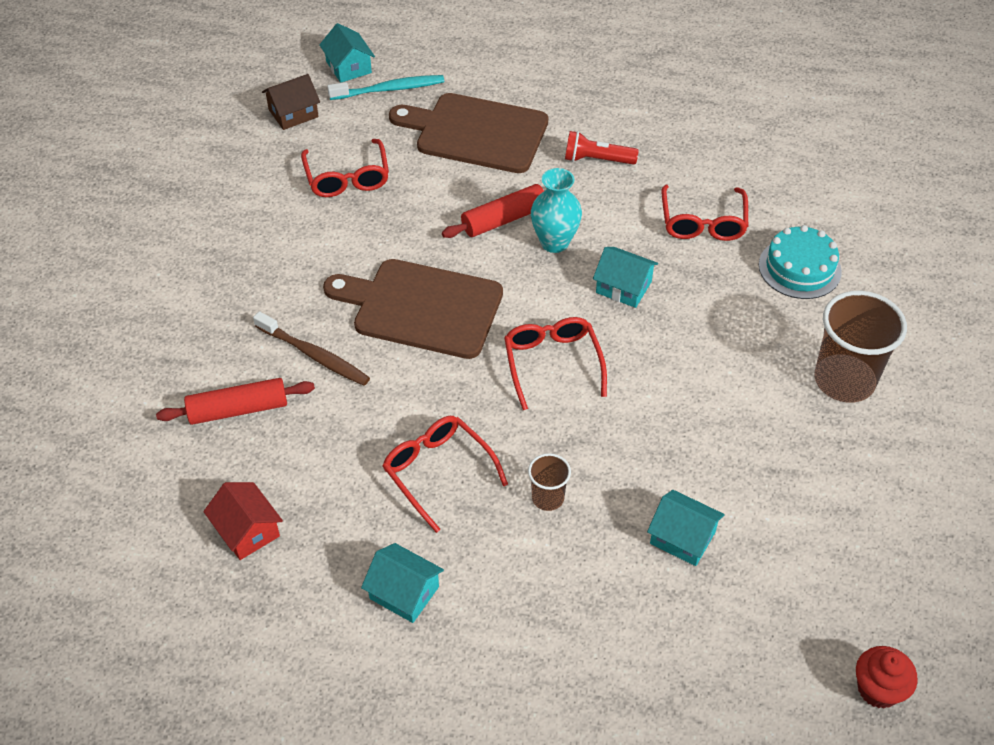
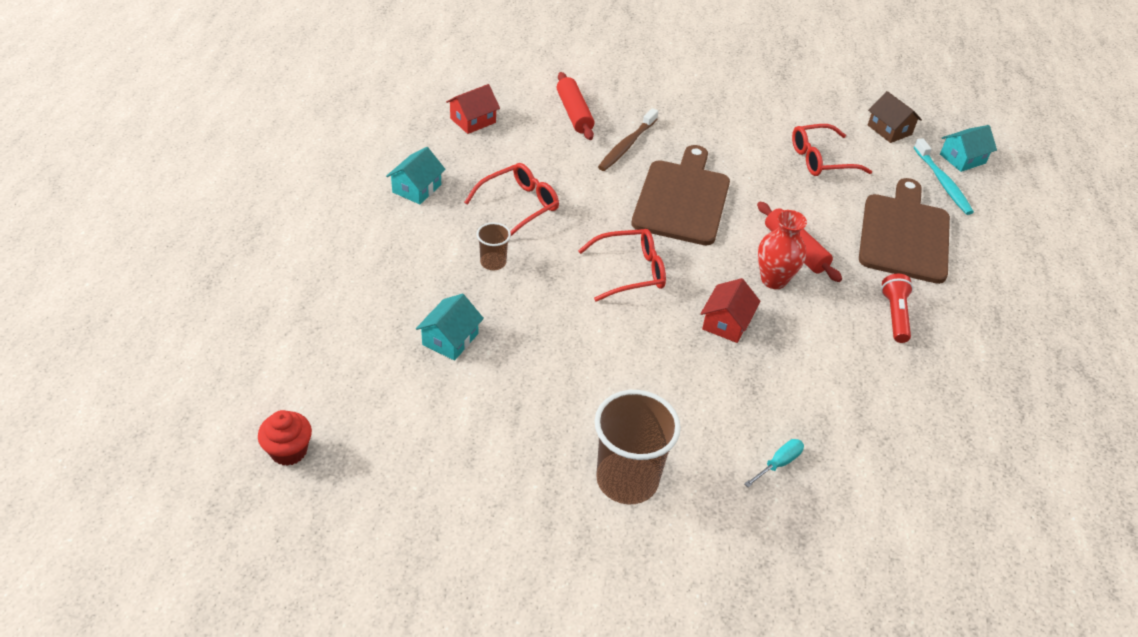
camera: 85 degrees right, 5 degrees down
turquoise vase [531,168,582,253] -> red vase [758,210,807,289]
turquoise house [593,247,658,308] -> red house [700,278,761,343]
red glasses [661,185,748,241] -> none
turquoise cake [759,225,842,299] -> turquoise screwdriver [744,439,804,487]

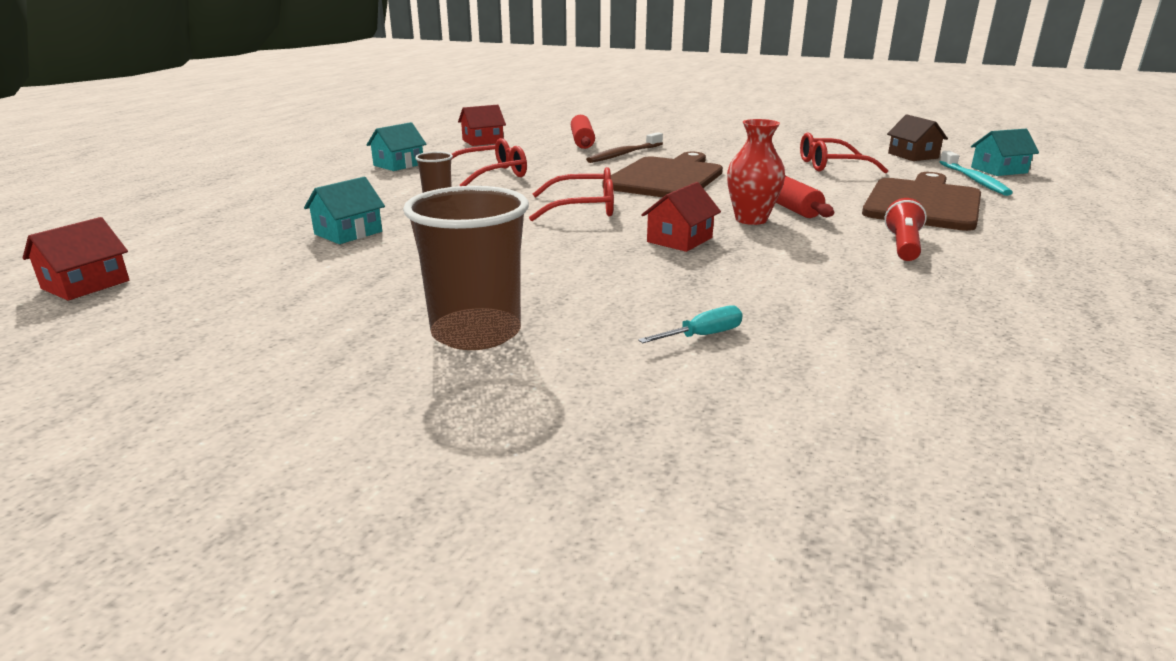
camera: 15 degrees right, 20 degrees down
red cupcake [258,410,312,466] -> red house [23,217,129,301]

